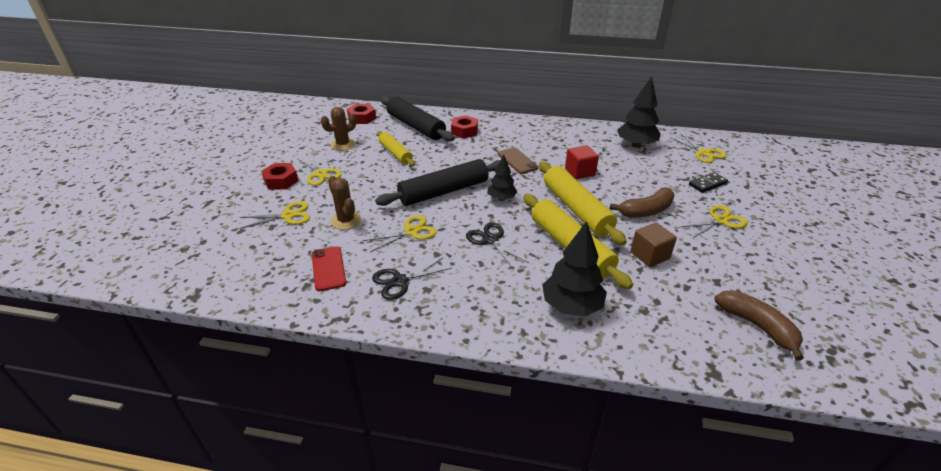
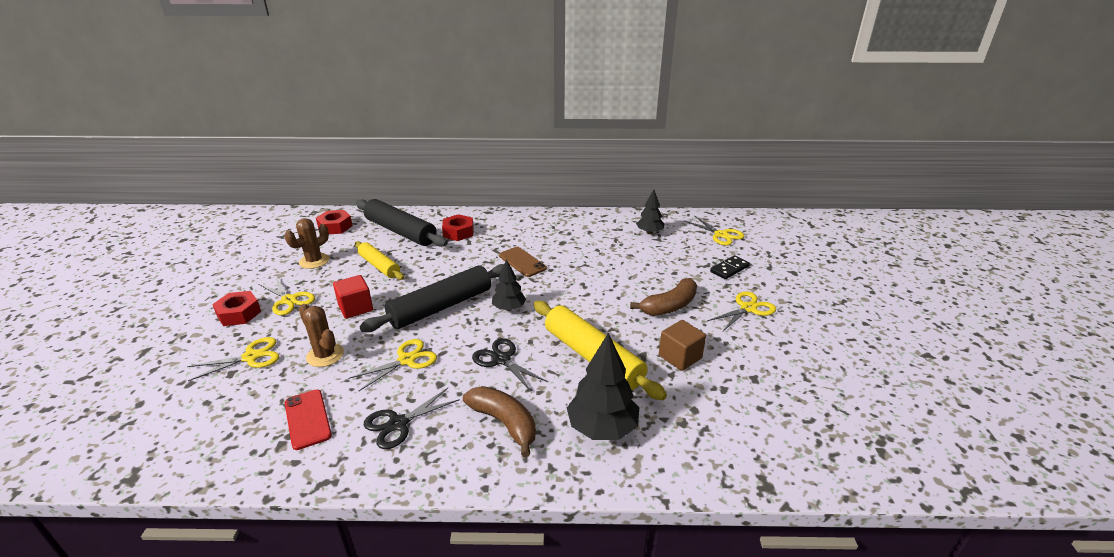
camera: 10 degrees left, 5 degrees down
yellow rolling pin [539,161,627,245] -> none
red cube [565,145,599,179] -> red cube moved to [333,275,373,319]
black tree [617,76,661,148] -> black tree [636,190,664,234], size x0.61
brown banana [715,290,804,361] -> brown banana moved to [463,386,536,457]

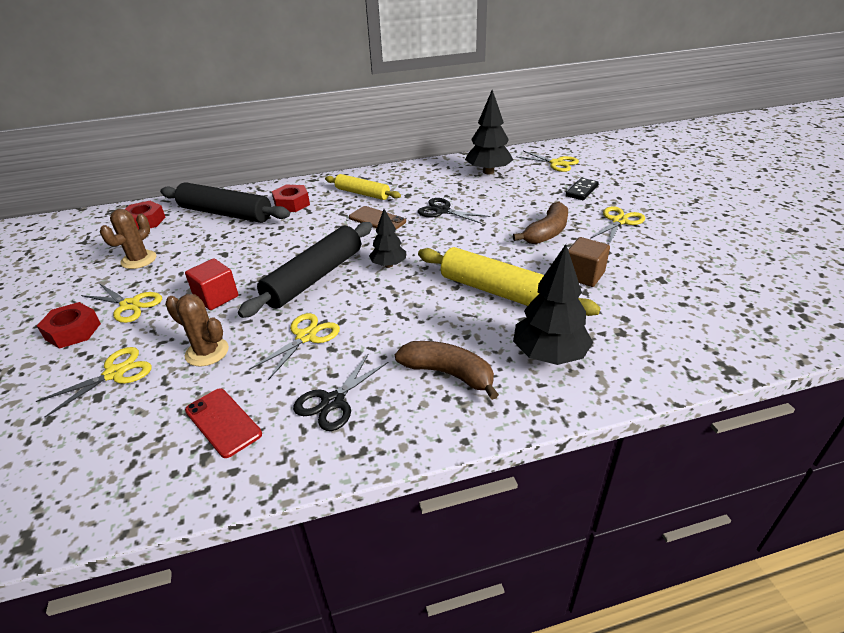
camera: 15 degrees left, 5 degrees up
yellow rolling pin [355,241,404,280] -> yellow rolling pin moved to [325,174,401,200]
black scissors [472,338,548,392] -> black scissors moved to [418,198,490,224]
black tree [636,190,664,234] -> black tree [465,90,513,175], size x1.64

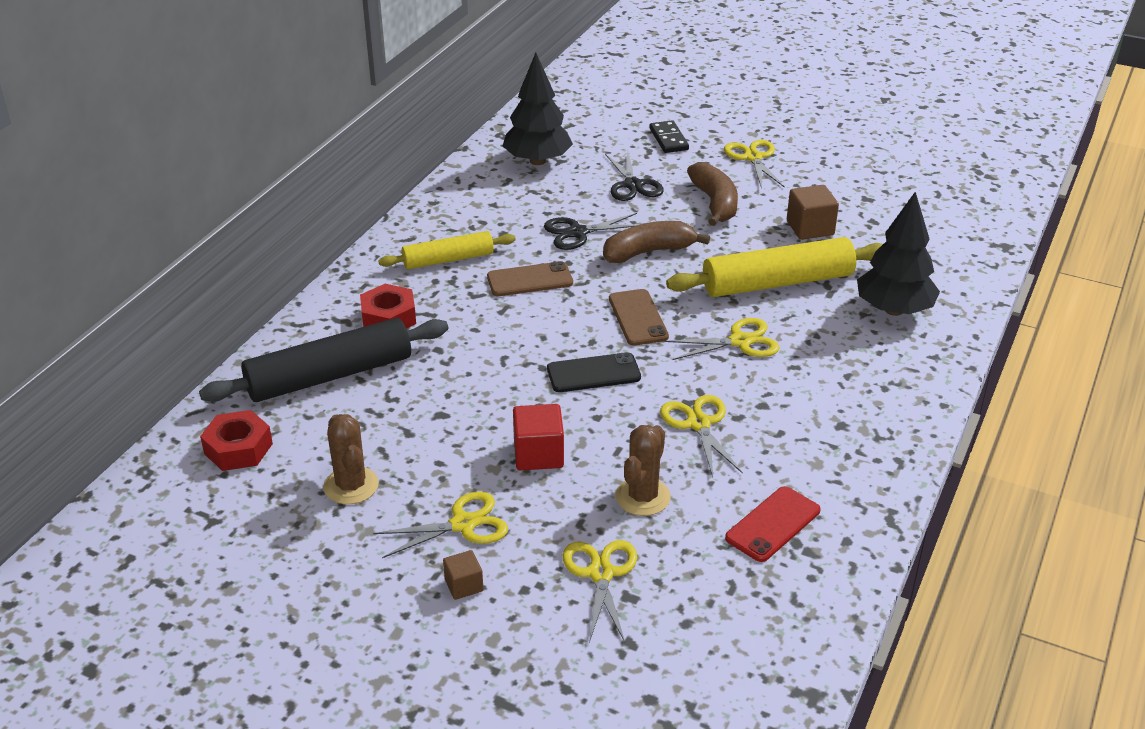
camera: 50 degrees left, 0 degrees up
red nut [37,302,101,349] -> brown cube [443,550,483,600]
brown cactus [165,294,229,366] -> brown cactus turned 45 degrees counterclockwise [615,425,671,516]
red phone [185,388,262,458] -> red phone turned 45 degrees counterclockwise [725,486,821,562]
black rolling pin [238,222,372,318] -> black phone [547,352,641,392]
black scissors [293,353,389,431] -> black scissors moved to [605,151,664,201]
black tree [369,209,406,268] -> brown phone [609,289,669,346]
brown banana [395,341,499,400] -> brown banana moved to [603,221,710,263]
yellow scissors [516,151,579,172] -> yellow scissors moved to [664,318,780,360]

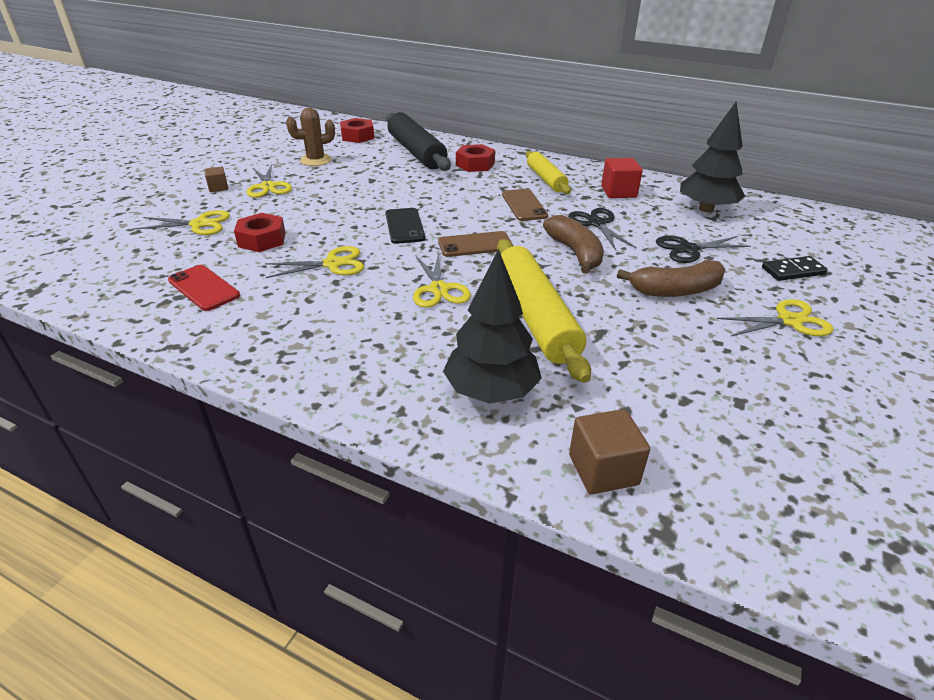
camera: 90 degrees right, 0 degrees up
red cube [513,404,564,471] -> red cube moved to [601,158,643,198]
brown cactus [615,425,671,516] -> red nut [234,213,285,252]
brown cube [787,185,839,240] -> brown cube moved to [569,409,650,494]

